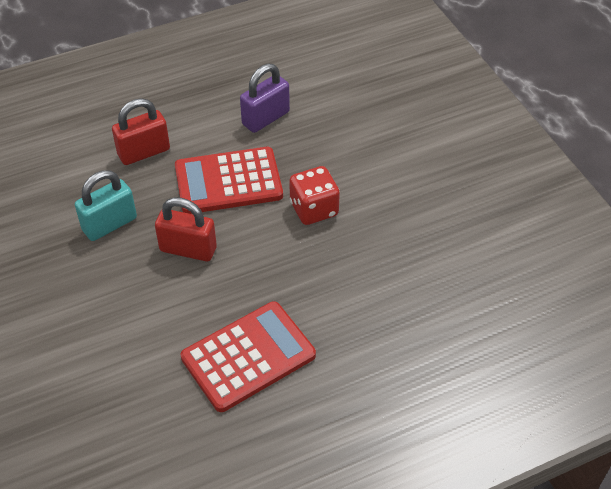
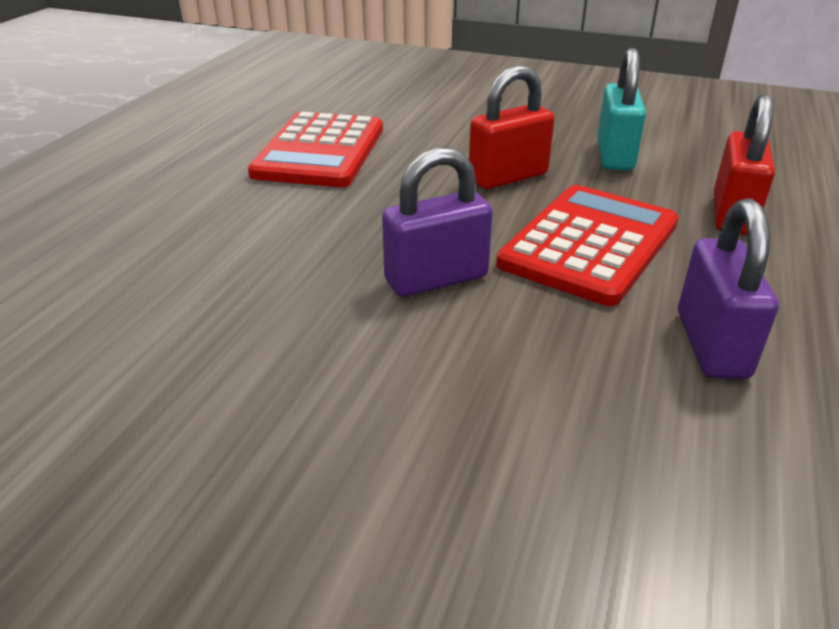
camera: 135 degrees right, 15 degrees down
red dice [289,166,340,225] -> purple padlock [382,147,493,297]

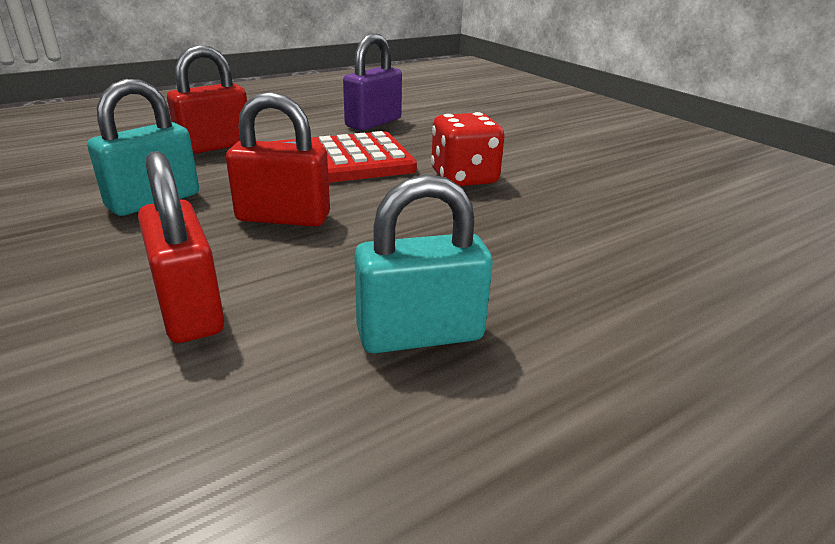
camera: 145 degrees left, 5 degrees down
red calculator [248,112,383,187] -> turquoise padlock [354,174,493,353]
purple padlock [382,147,493,297] -> red dice [431,112,505,186]
none -> red padlock [138,151,224,343]

